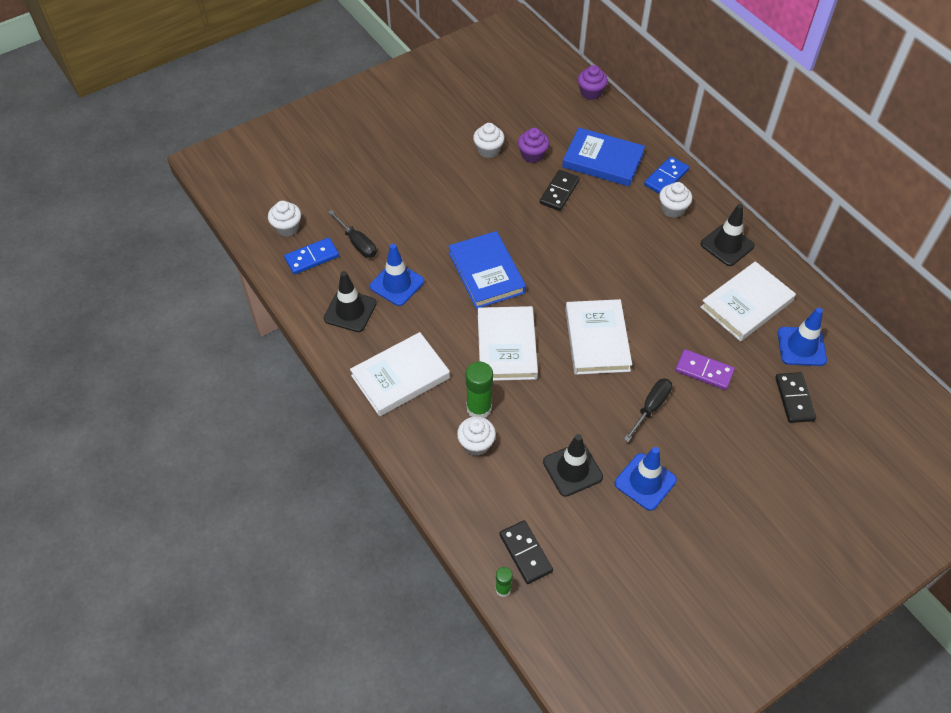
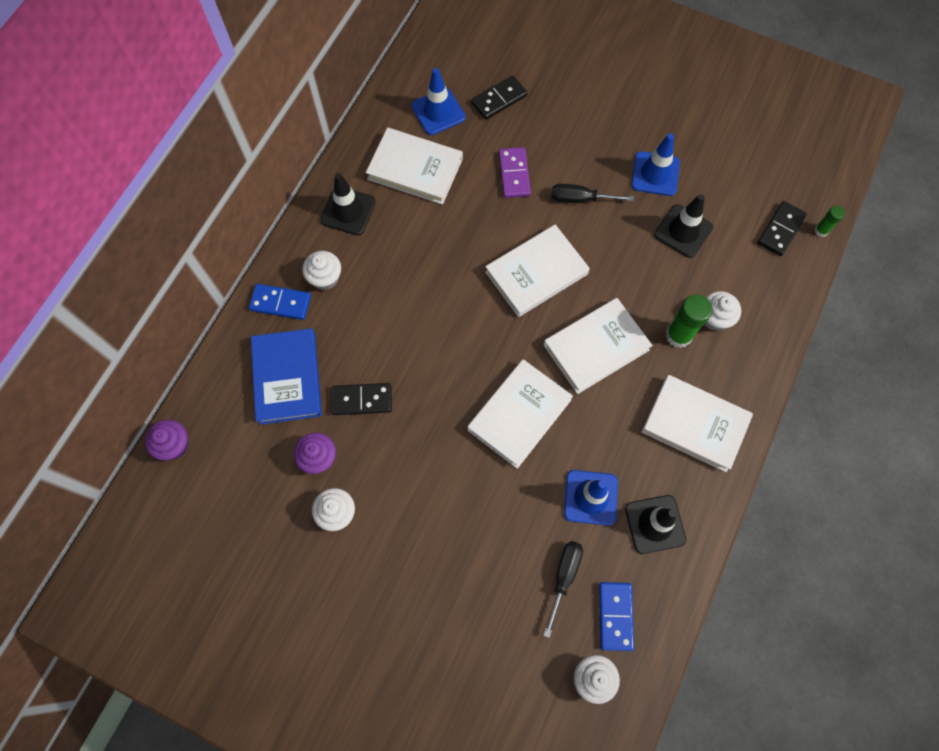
camera: 120 degrees left, 15 degrees up
blue domino [284,238,339,275] -> blue domino turned 60 degrees clockwise [599,582,634,651]
blue book [448,231,526,309] -> white book [467,359,573,469]

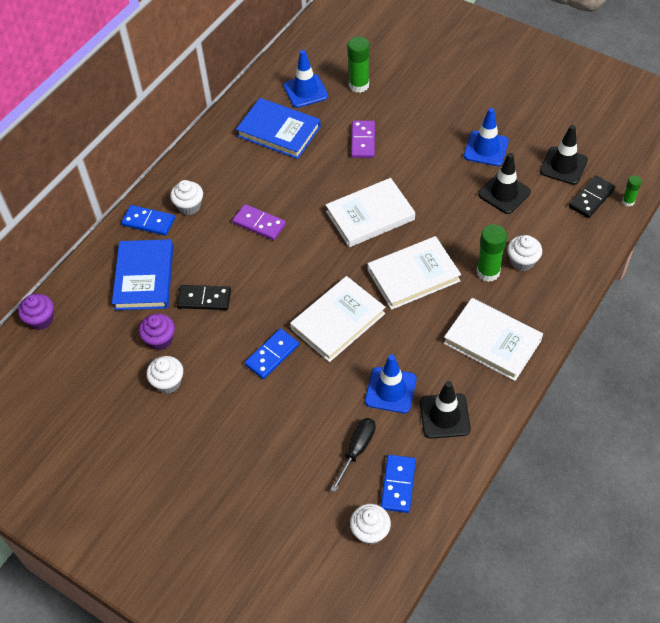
camera: 10 degrees right, 15 degrees down
black traffic cone [320,173,376,235] -> black traffic cone moved to [540,125,588,185]
white book [366,127,463,205] -> blue book [236,98,321,159]
black domino [471,76,527,120] -> green glue stick [347,36,370,93]
black screwdriver [551,184,634,203] -> none
none -> purple domino [232,204,286,240]
none -> blue domino [245,329,299,379]

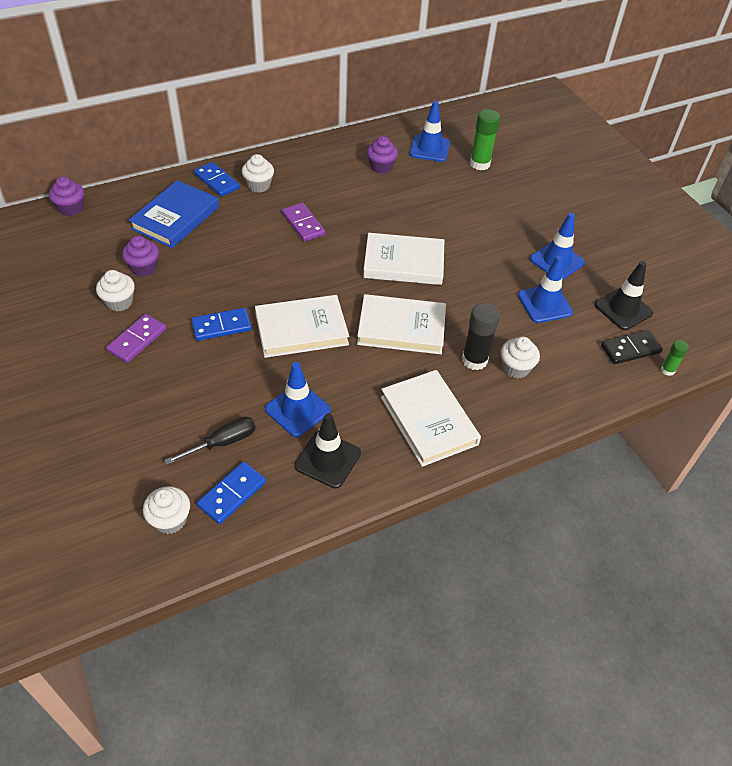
camera: 25 degrees right, 5 degrees down
black domino [177,285,231,310] -> none
blue book [236,98,321,159] -> purple cupcake [367,136,398,174]
purple domino [351,121,375,158] -> purple domino moved to [106,314,166,363]
green glue stick [476,224,507,282] -> black glue stick [462,303,500,370]
black traffic cone [478,153,531,214] -> blue traffic cone [518,256,573,323]

